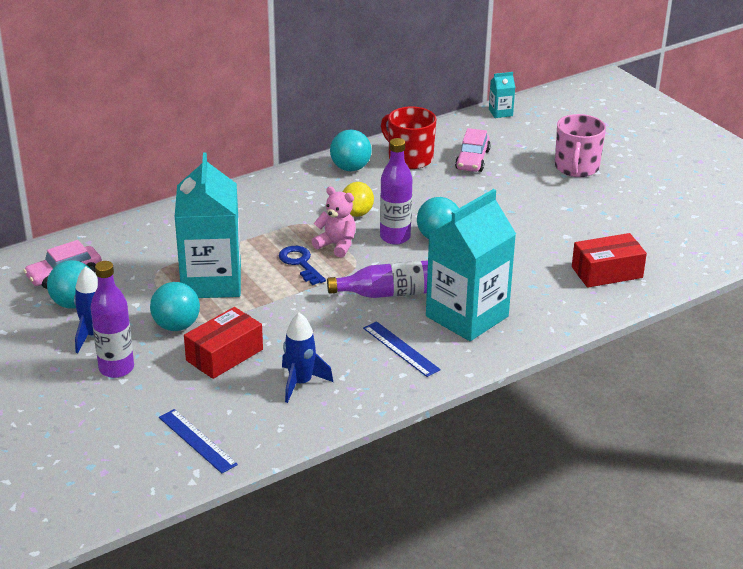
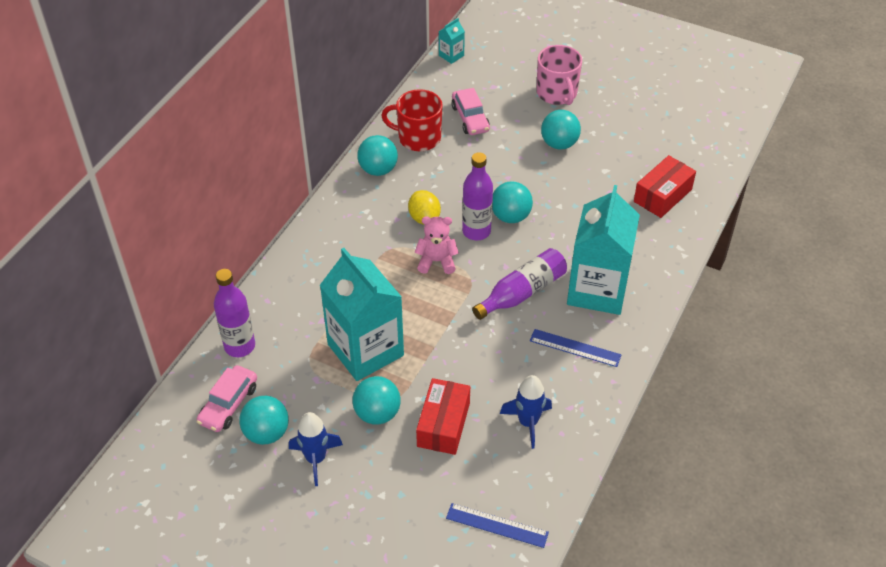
camera: 30 degrees left, 15 degrees up
purple bottle [90,261,134,378] -> purple bottle moved to [214,269,255,357]
blue key [279,246,326,285] -> none
none -> turquoise ball [541,110,581,149]

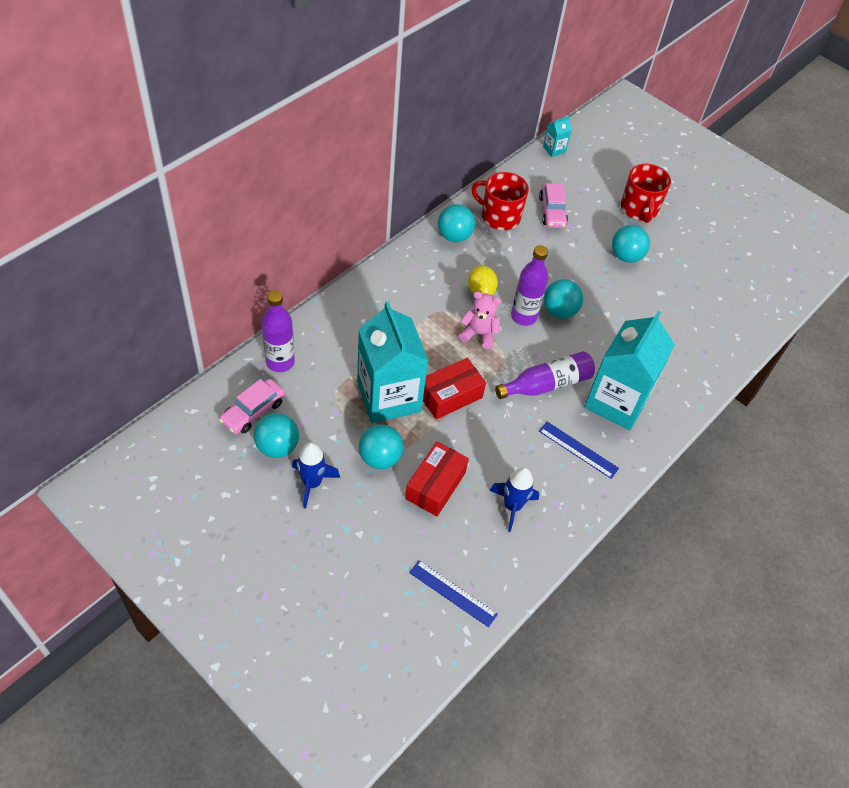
camera: 10 degrees right, 5 degrees up
pink mug [537,45,582,105] -> red mug [621,164,671,223]
red box [634,155,696,218] -> red box moved to [423,358,486,419]

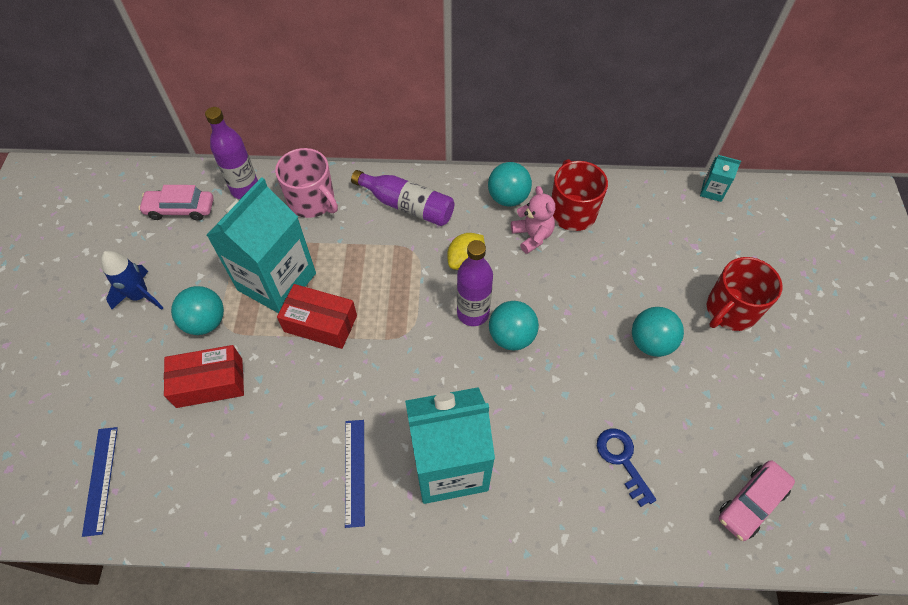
camera: 55 degrees right, 5 degrees up
turquoise ball [254,413,299,458] -> none
pink teddy bear [459,291,501,349] -> pink teddy bear moved to [511,186,555,254]
blue rocket [490,467,539,532] -> none
purple bottle [495,351,595,399] -> purple bottle moved to [351,170,454,226]
pink car [539,183,568,228] -> pink car moved to [719,460,795,541]
none -> pink mug [275,148,338,218]
none -> blue key [597,429,656,507]

